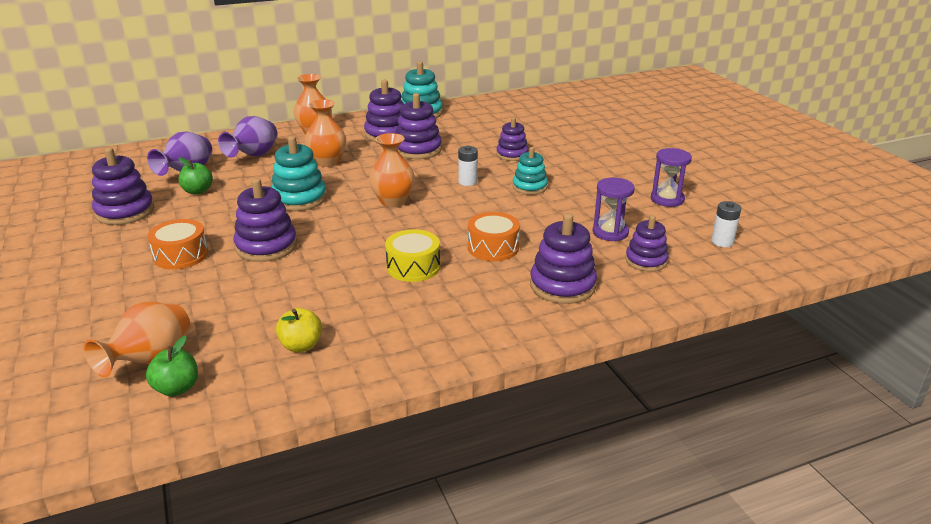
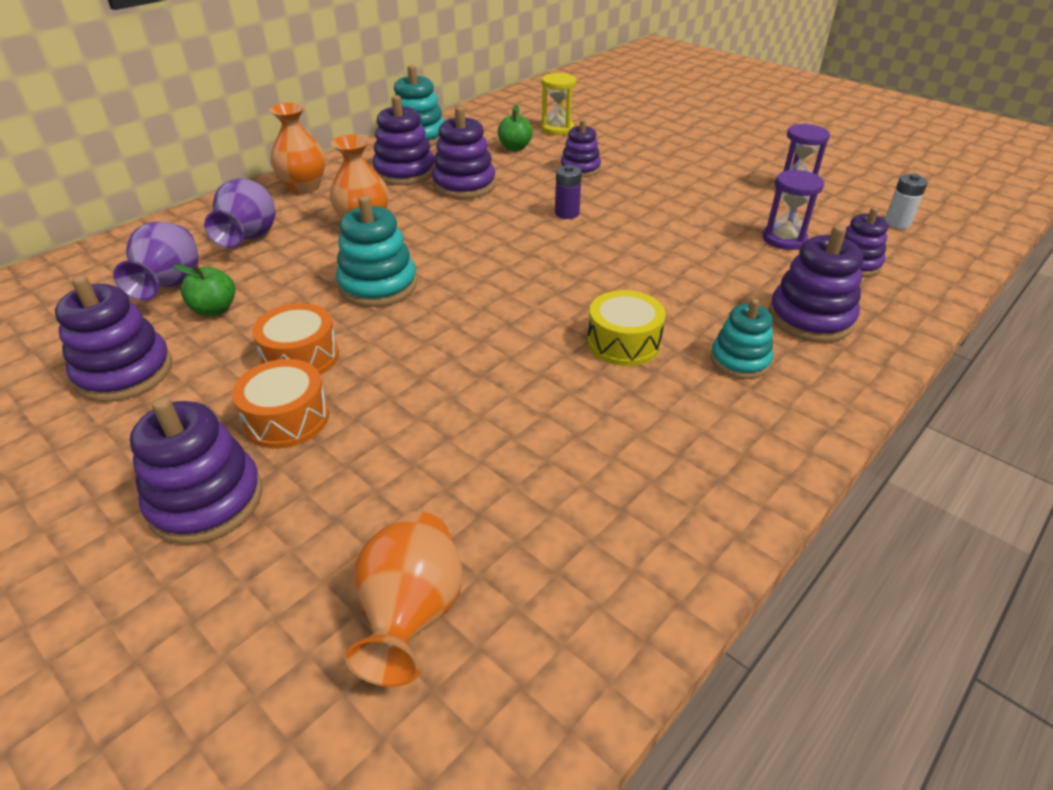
camera: 25 degrees left, 10 degrees up
green apple [146,336,198,397] -> green apple moved to [498,105,533,151]
purple stacking toy [234,178,297,262] -> purple stacking toy moved to [130,397,263,545]
yellow apple [276,308,322,352] -> none
orange vase [369,133,415,208] -> none
white battery [458,146,478,186] -> purple battery [555,165,582,219]
orange drum [468,212,520,261] -> orange drum moved to [252,303,339,375]
turquoise stacking toy [513,147,548,195] -> turquoise stacking toy moved to [710,299,773,379]
none -> yellow hourglass [541,73,576,135]

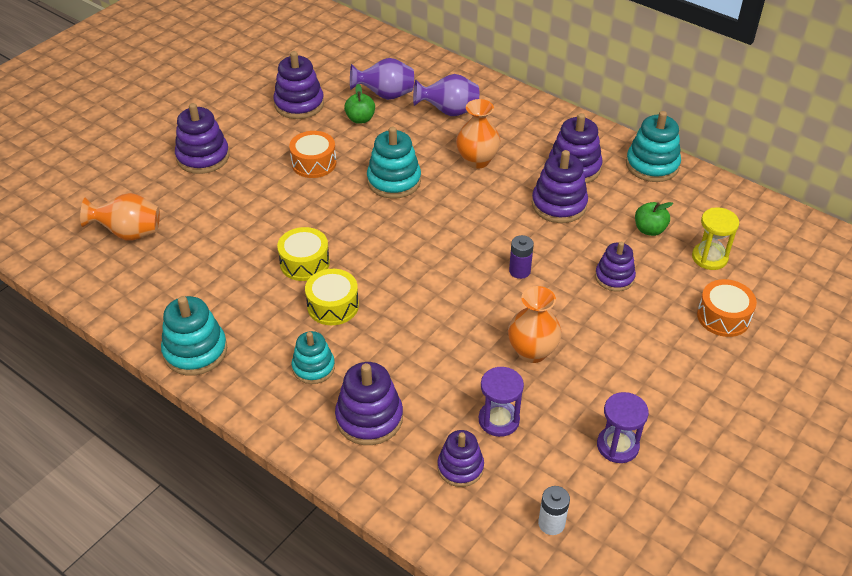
camera: 85 degrees right, 5 degrees up
orange drum [232,359,329,449] -> orange drum moved to [697,279,757,337]
orange vase [269,102,326,194] -> orange vase moved to [508,286,562,363]
none -> turquoise stacking toy [161,296,227,376]
none -> yellow drum [277,227,330,281]

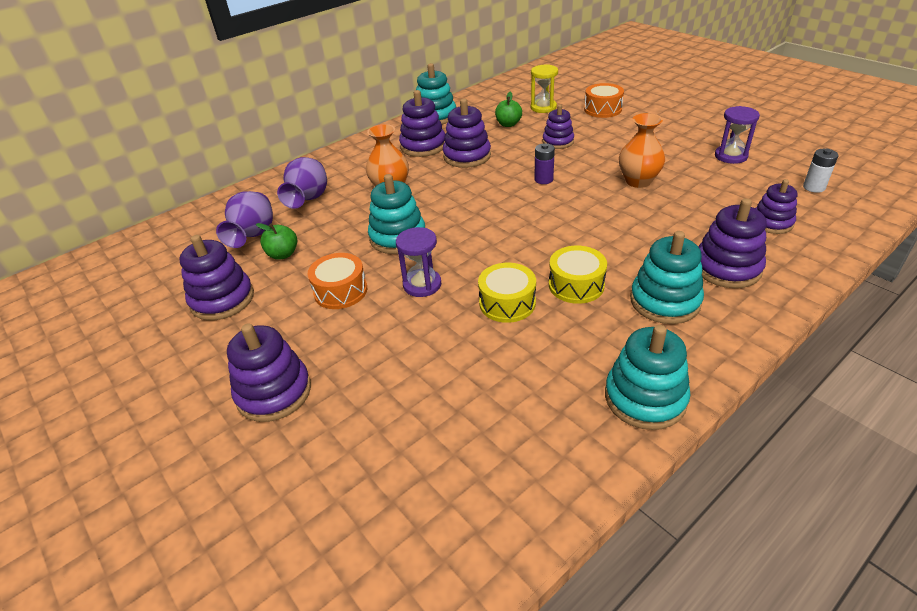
camera: 75 degrees left, 5 degrees down
orange vase [80,193,160,241] -> none
turquoise stacking toy [292,331,335,384] -> turquoise stacking toy [630,231,704,324], size x1.51
purple hourglass [479,367,524,437] -> purple hourglass moved to [396,227,441,297]

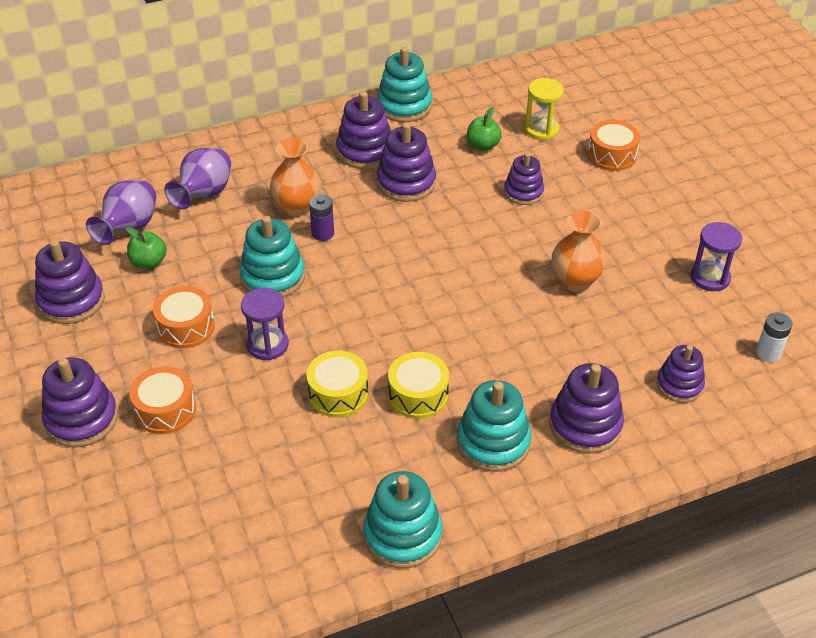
camera: 15 degrees right, 5 degrees up
purple battery [534,143,555,184] -> purple battery moved to [309,195,334,241]
none -> orange drum [130,366,196,434]

